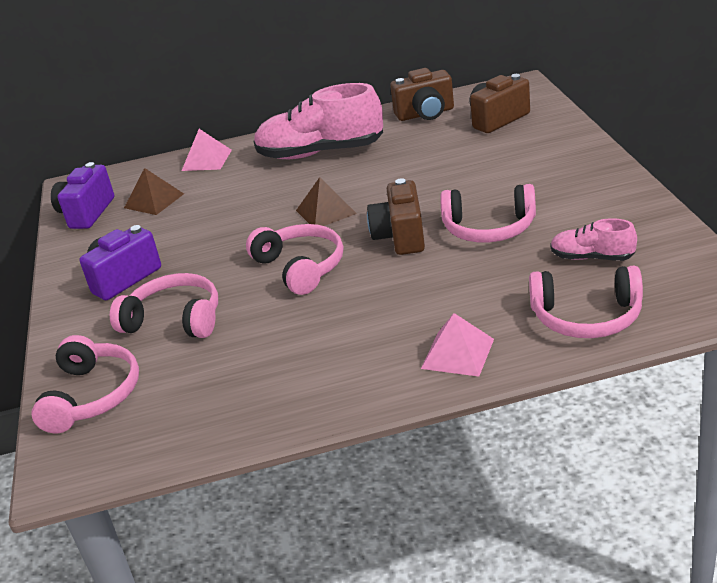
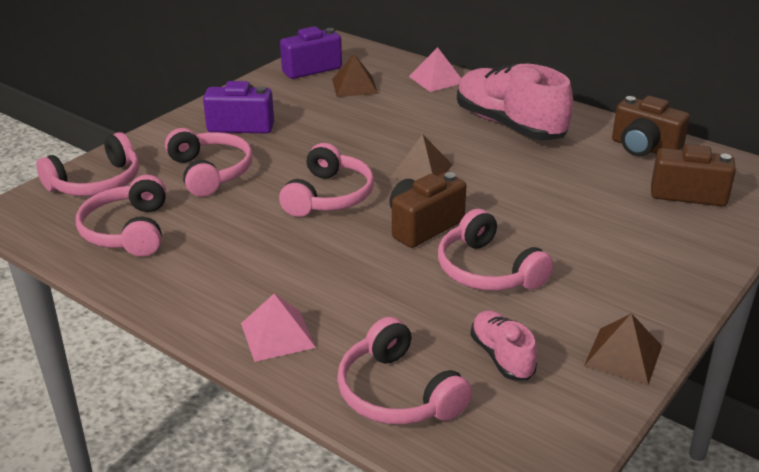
camera: 45 degrees right, 0 degrees up
none -> pink headphones [76,175,166,257]
none -> brown pyramid [584,313,662,385]

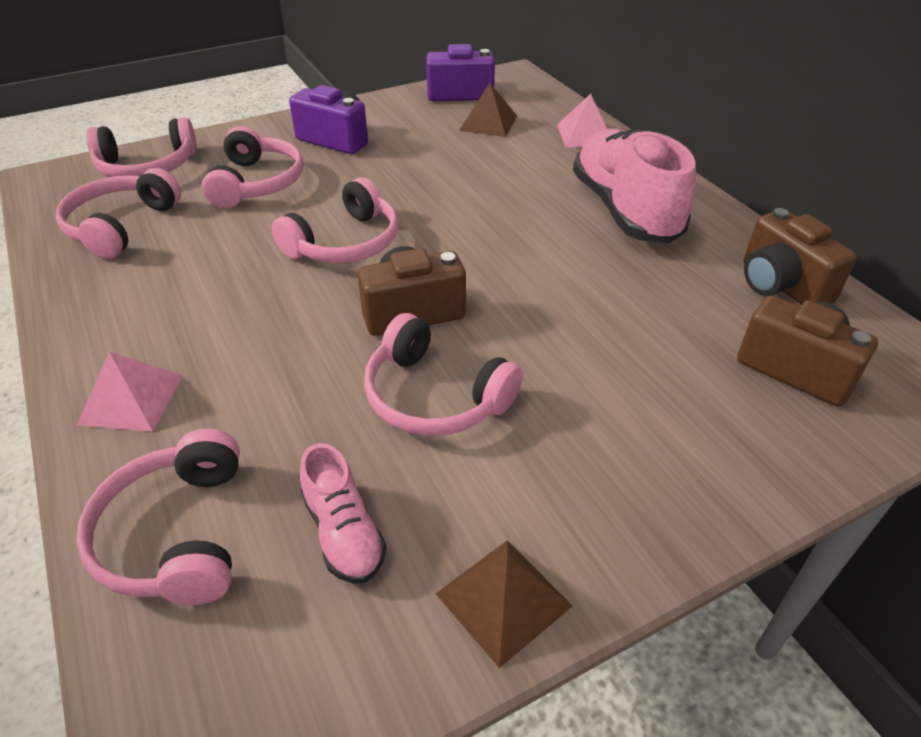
camera: 25 degrees right, 10 degrees up
brown pyramid [391,134,453,181] -> none
pink headphones [438,209,554,291] -> pink headphones turned 45 degrees counterclockwise [364,313,523,436]
pink shoe [470,310,537,381] -> pink shoe turned 150 degrees clockwise [300,443,387,584]

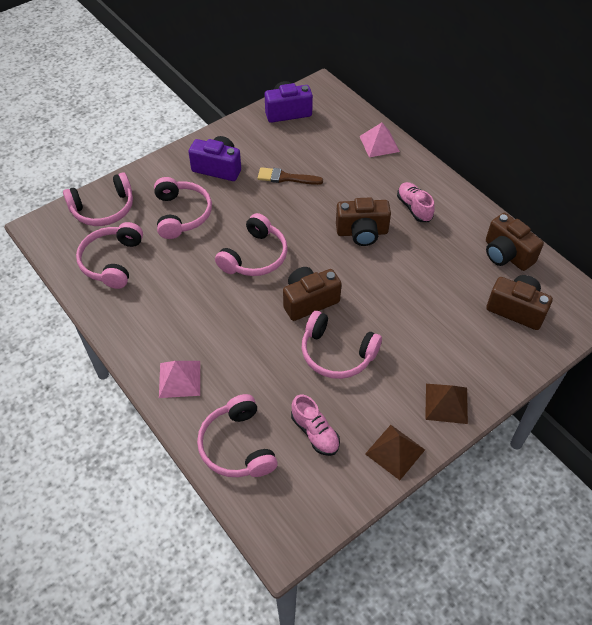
camera: 10 degrees left, 10 degrees up
brown pyramid [459,83,517,137] -> brown pyramid moved to [425,384,468,424]
pink shoe [573,128,696,243] -> pink shoe [397,182,435,222], size x0.50
none -> brown brush [258,167,323,185]
none -> brown camera [336,197,391,246]

